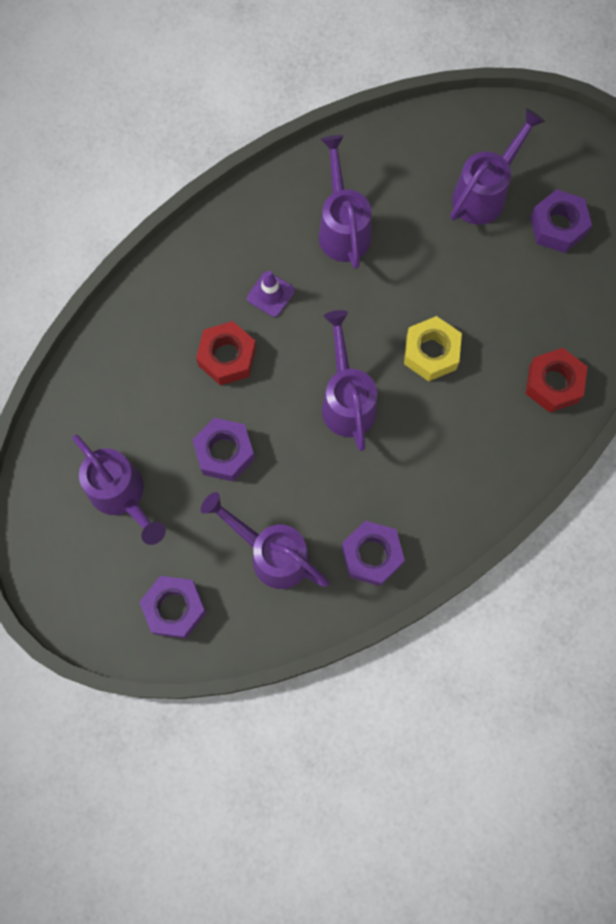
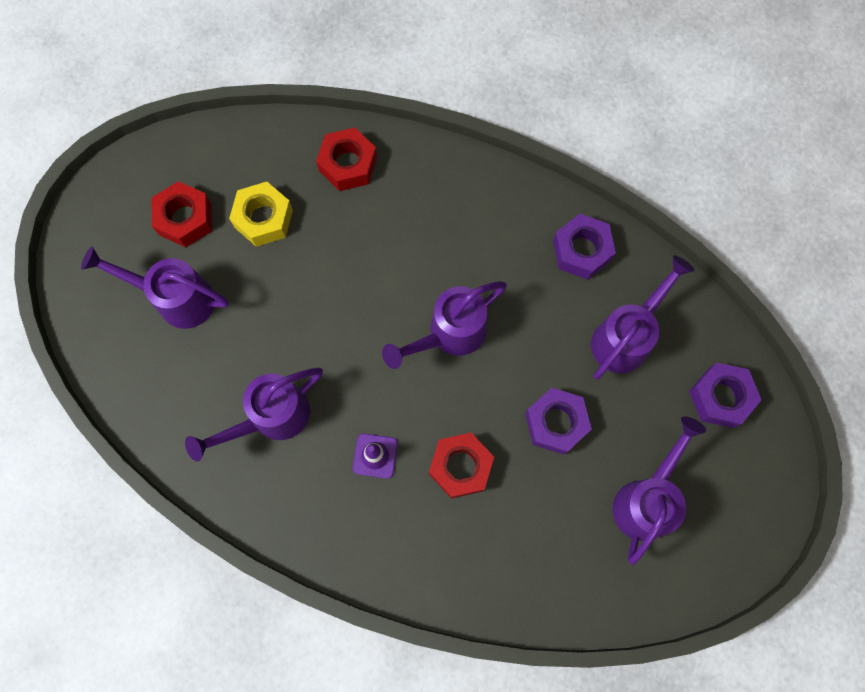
camera: 115 degrees left, 0 degrees up
purple watering can [201,492,329,589] -> purple watering can turned 150 degrees counterclockwise [591,255,695,380]
yellow nut [404,316,462,381] -> yellow nut moved to [229,182,293,247]
purple nut [530,189,592,253] -> red nut [152,181,212,247]

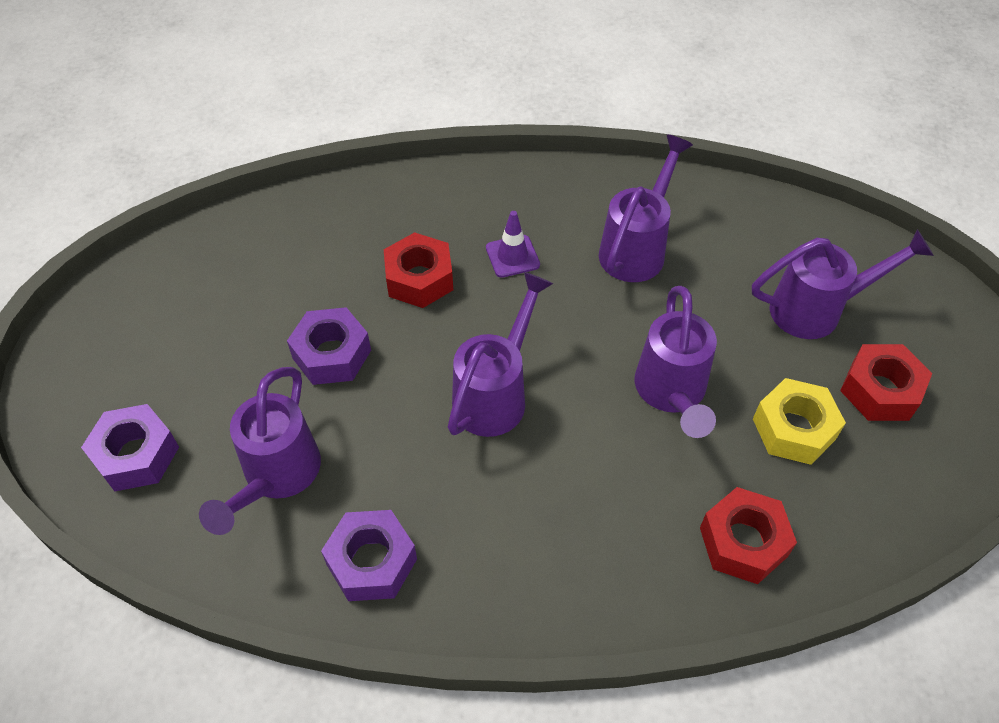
camera: 155 degrees right, 20 degrees down
purple watering can [613,416,706,565] -> purple watering can moved to [634,286,717,438]

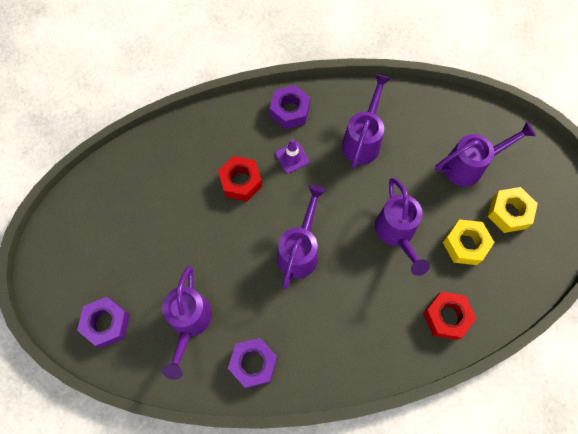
camera: 10 degrees left, 15 degrees up
purple nut [287,307,371,385] -> purple nut moved to [270,85,310,129]
red nut [840,344,932,421] -> yellow nut [488,187,538,233]

